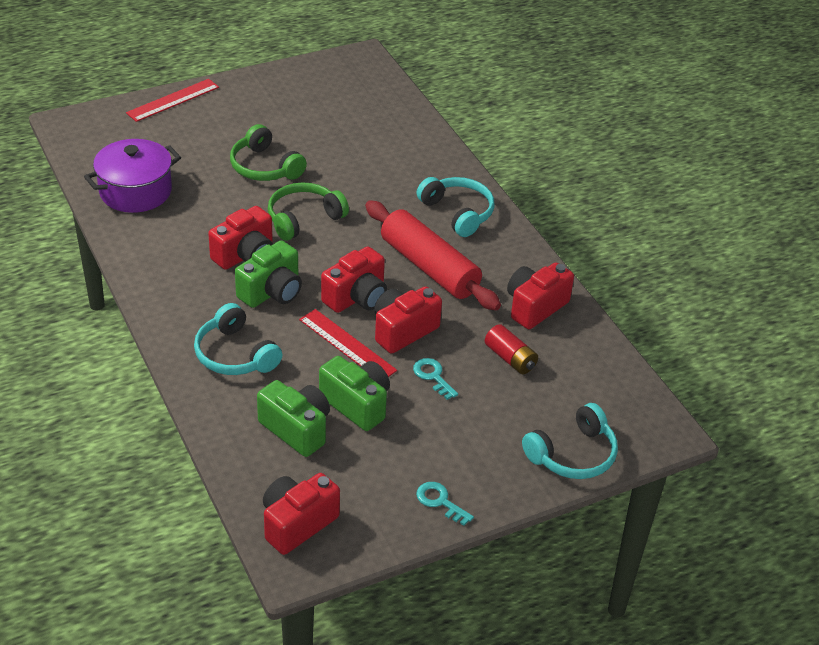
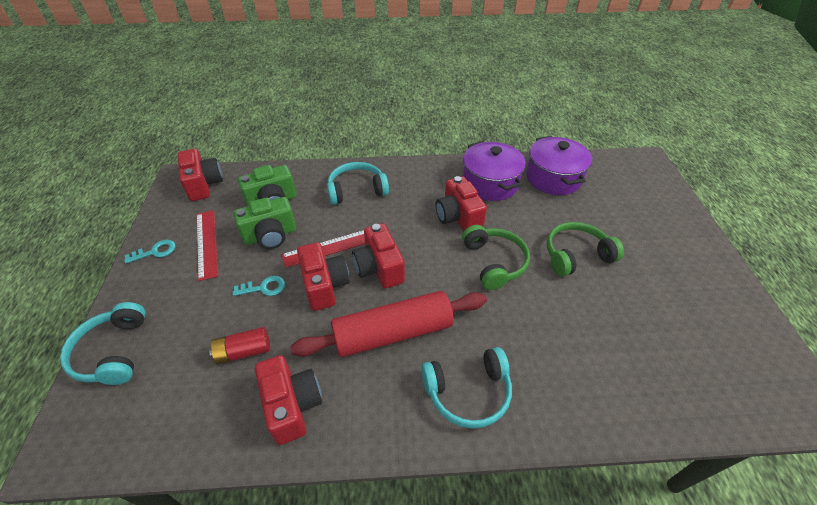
camera: 115 degrees right, 5 degrees up
red ruler [126,79,219,122] -> red ruler moved to [197,210,218,281]
green camera [235,240,302,308] -> none
none -> purple pot [463,141,526,201]

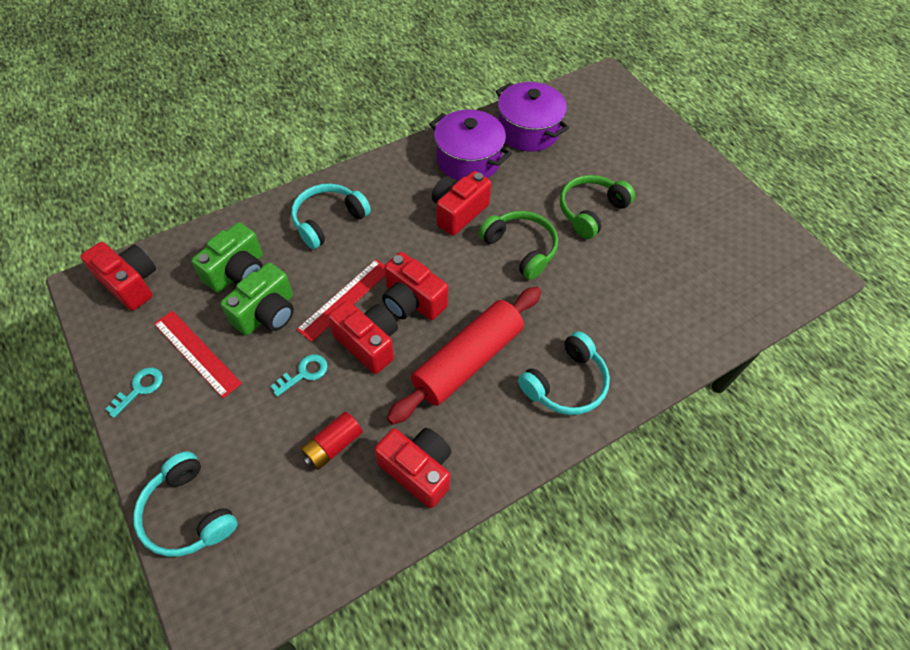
camera: 30 degrees left, 10 degrees up
red camera [436,176,487,231] -> red camera turned 90 degrees clockwise [432,171,491,236]

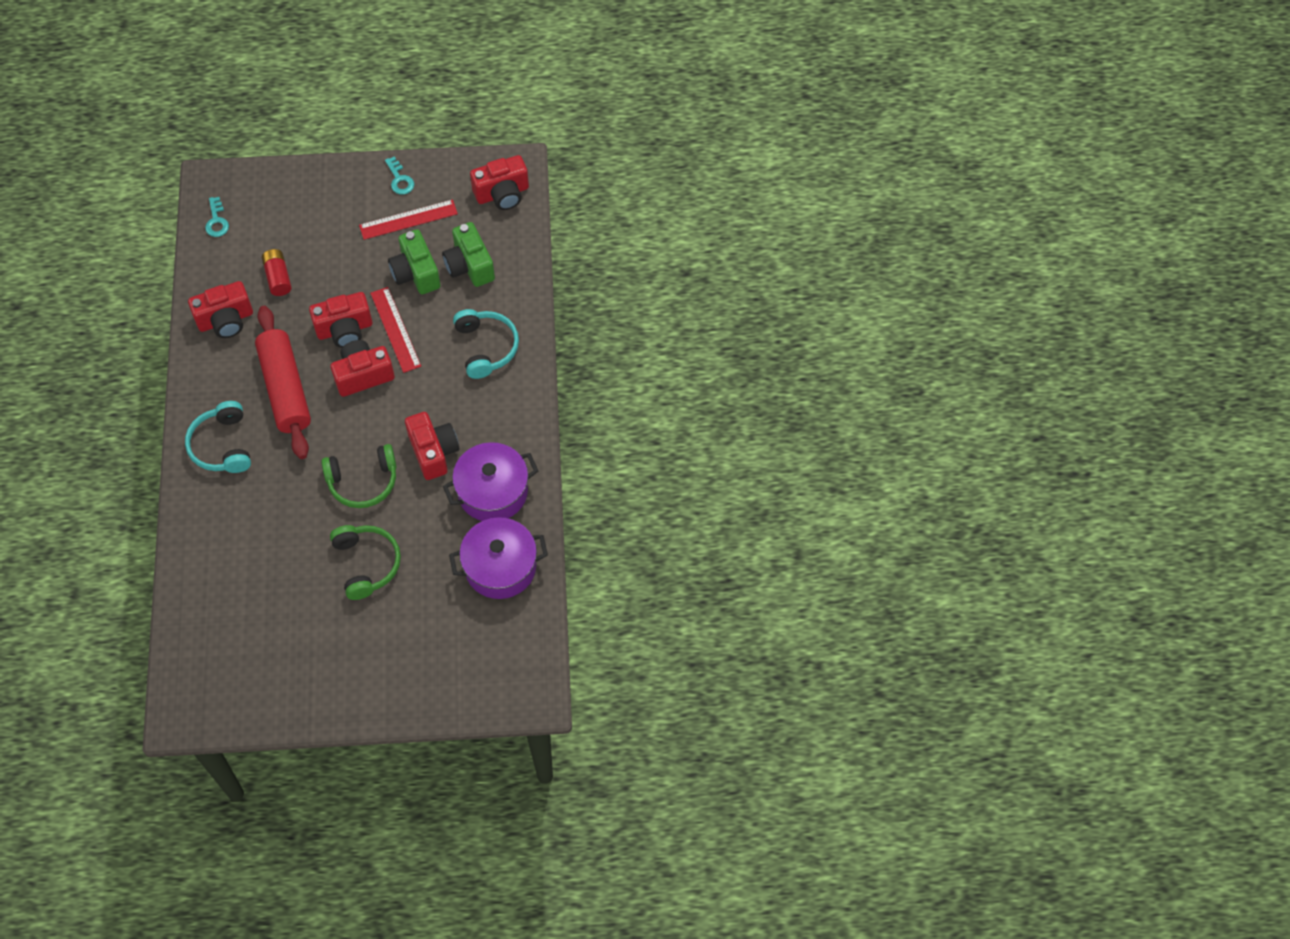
camera: 120 degrees right, 5 degrees up
turquoise headphones [133,451,237,557] -> none
turquoise key [271,354,328,397] -> turquoise key moved to [205,197,229,237]

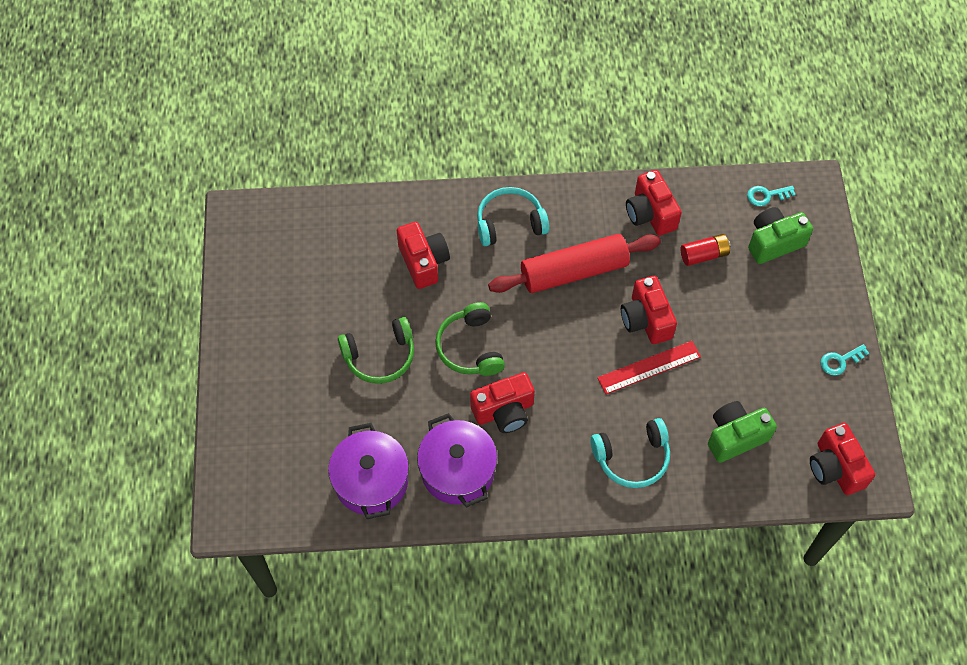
camera: 90 degrees right, 0 degrees up
red camera [330,340,395,397] -> red camera moved to [397,222,450,289]
red ruler [359,199,458,240] -> none
green camera [388,229,441,294] -> green camera moved to [748,207,813,264]

